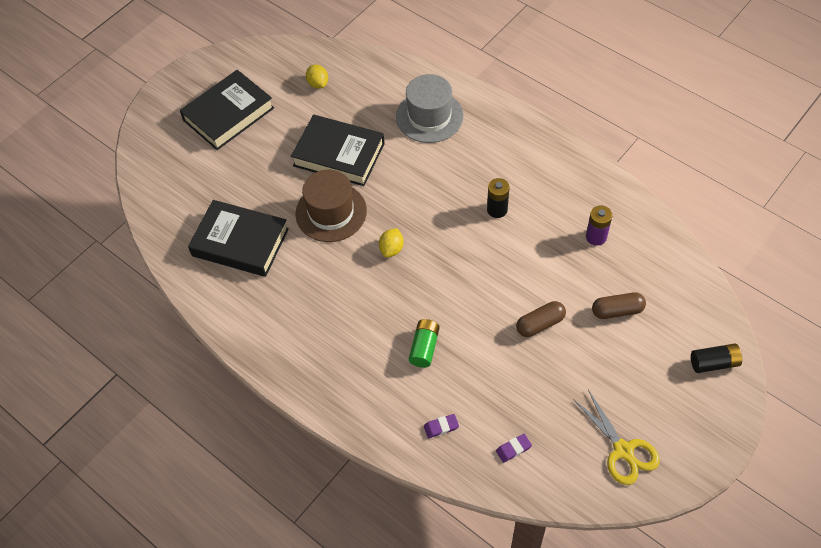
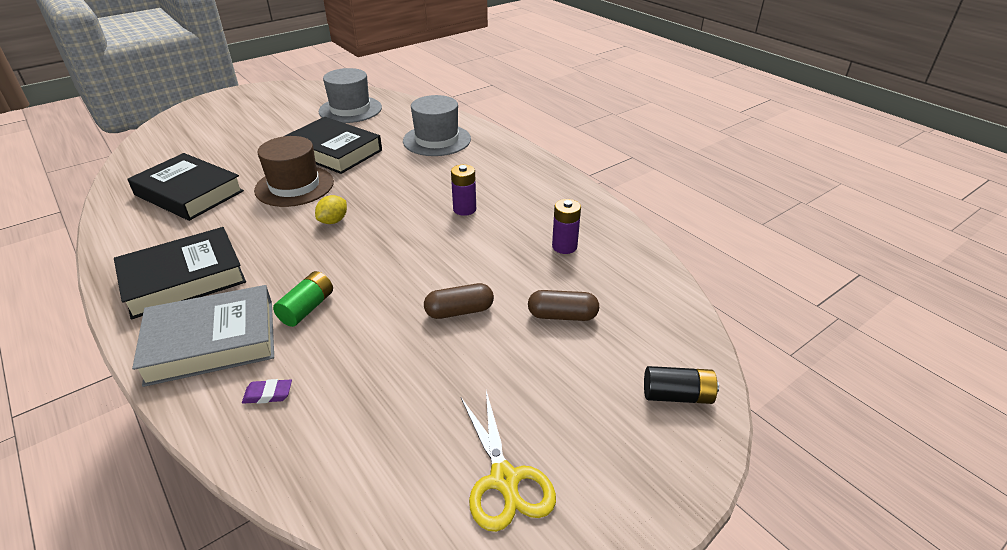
camera: 10 degrees right, 20 degrees down
black book [180,70,274,150] -> black book moved to [114,227,246,319]
yellow lemon [306,65,328,89] -> grey hat [319,68,382,123]
black battery [487,178,510,218] -> purple battery [451,164,476,216]
purple eraser [496,434,532,463] -> none
none -> grey book [132,285,274,387]

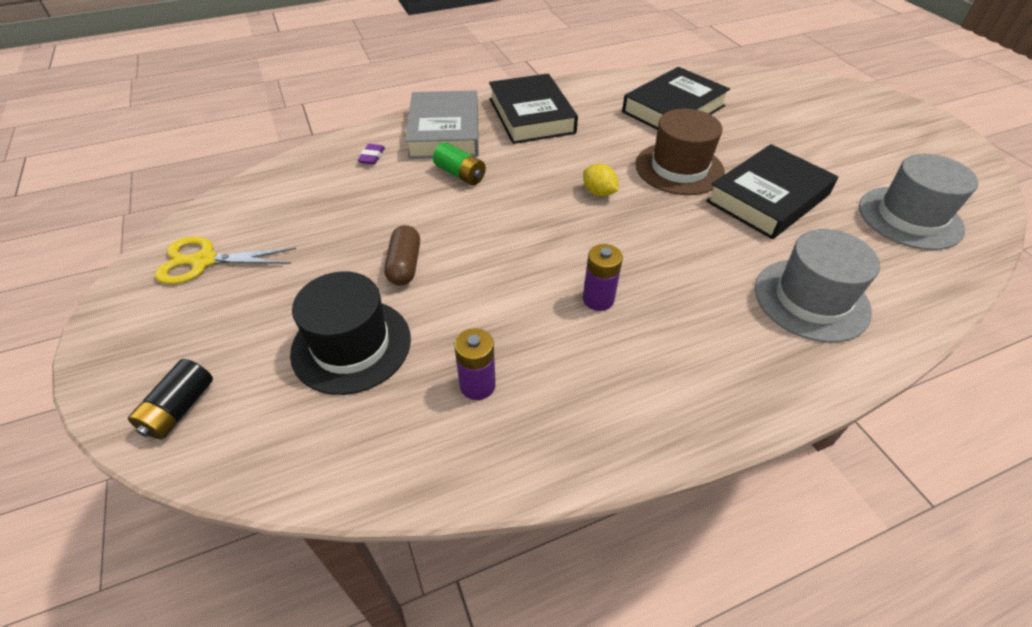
camera: 105 degrees right, 10 degrees up
brown capsule [528,290,599,321] -> black hat [290,272,411,395]

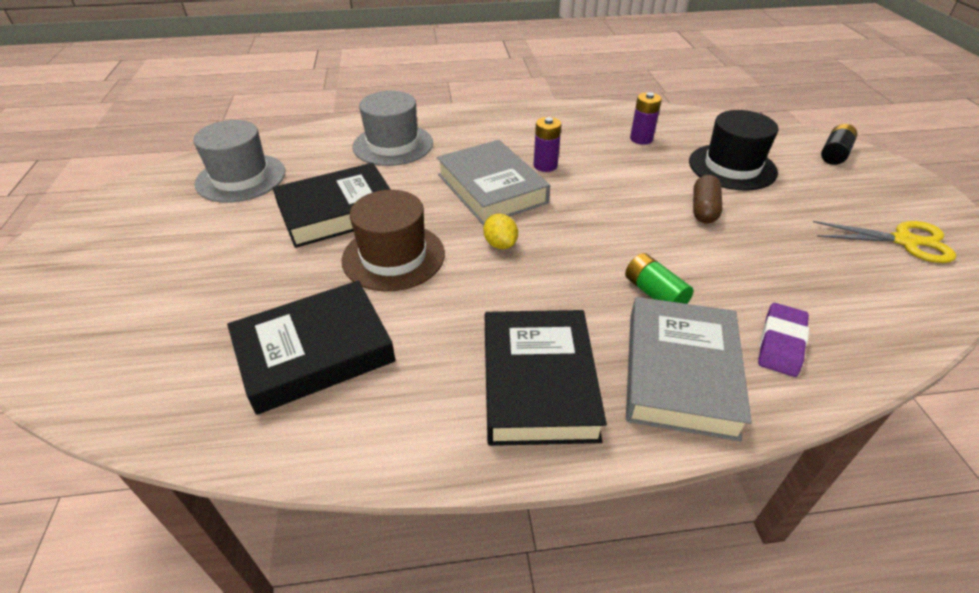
camera: 165 degrees left, 5 degrees down
purple eraser [358,144,385,164] -> purple eraser [758,303,809,377], size x1.64
none -> grey book [437,140,550,225]

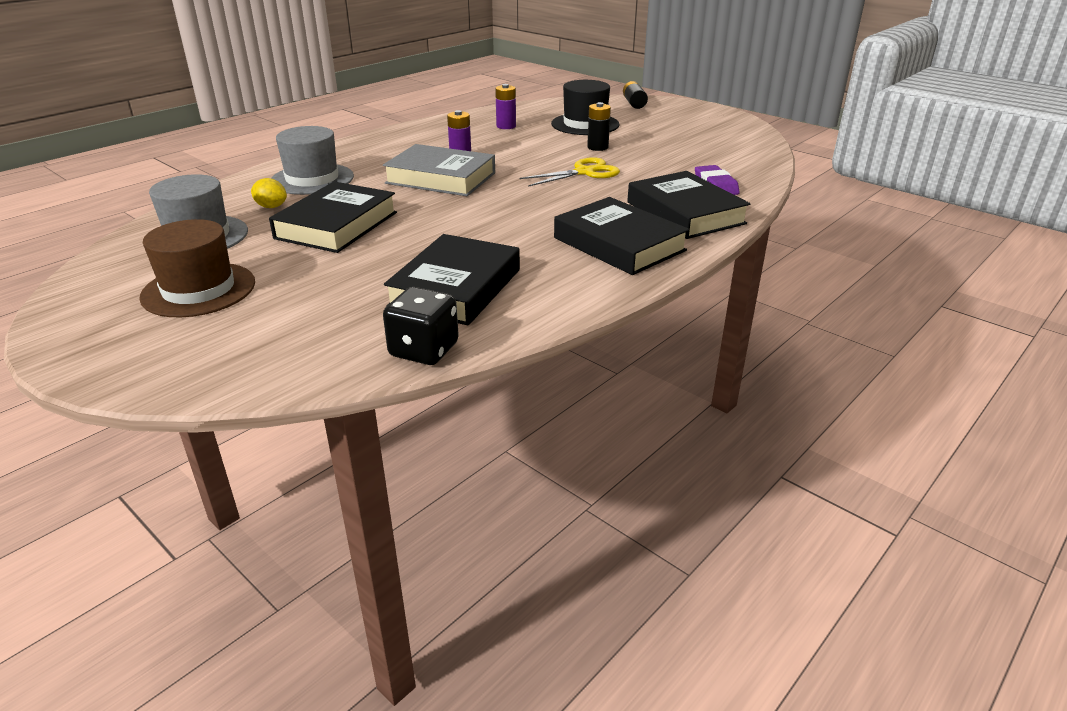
camera: 40 degrees left, 10 degrees down
brown hat [342,190,445,291] -> brown hat moved to [139,219,255,318]
yellow lemon [483,213,518,249] -> yellow lemon moved to [251,178,287,208]
green battery [625,253,694,304] -> none
grey book [626,297,752,441] -> black book [627,171,750,239]
brown capsule [693,175,722,223] -> black battery [587,102,611,151]
yellow scissors [813,221,956,263] -> yellow scissors moved to [520,157,620,187]
none -> black dice [383,287,459,365]

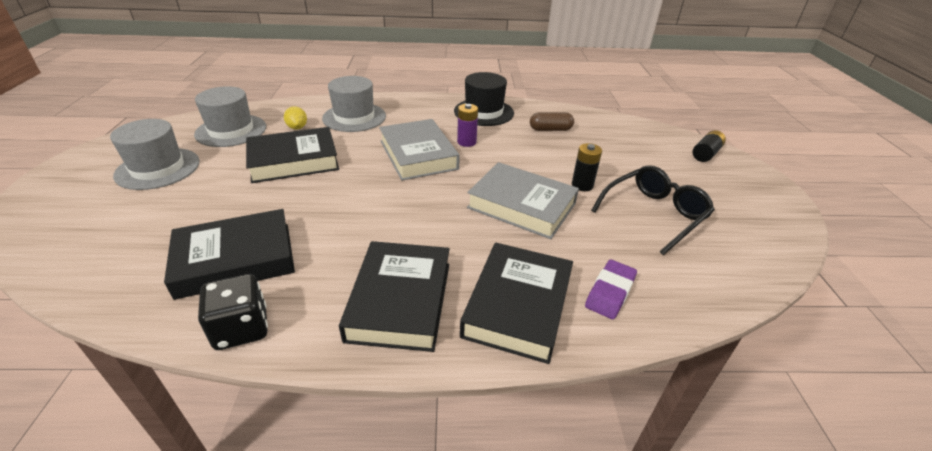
camera: 45 degrees right, 5 degrees up
brown hat [139,219,255,318] -> grey hat [110,119,200,190]
black dice [383,287,459,365] -> black dice moved to [198,274,268,350]
purple battery [495,84,516,129] -> brown capsule [530,112,574,131]
yellow scissors [520,157,620,187] -> grey book [467,162,579,239]
black hat [551,80,620,135] -> black hat moved to [454,72,514,126]
none -> black glasses [591,165,715,255]

